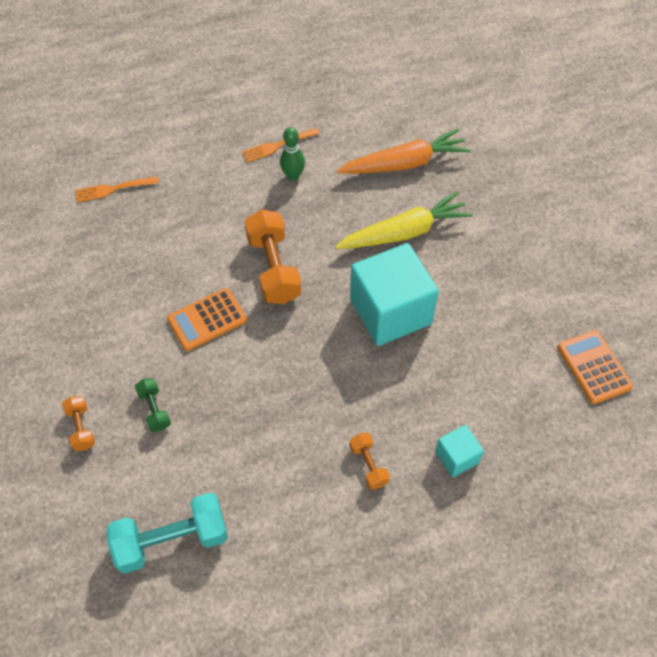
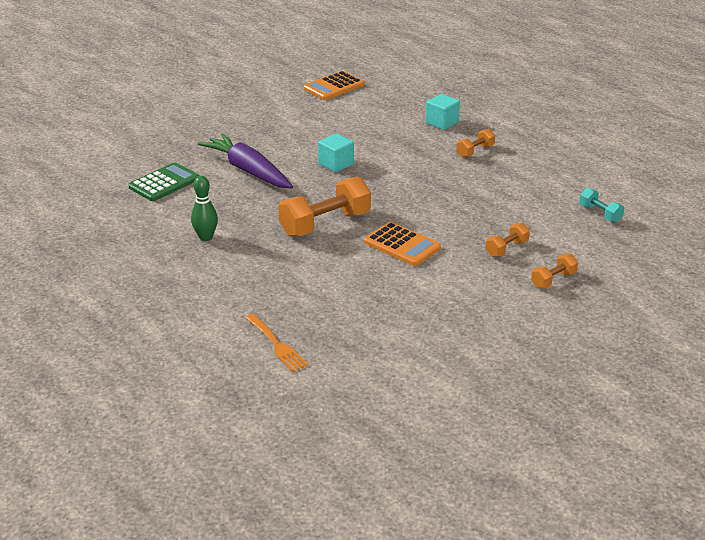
camera: 110 degrees left, 25 degrees down
turquoise dumbbell [107,493,228,574] -> turquoise dumbbell [579,188,624,223], size x0.51
green dumbbell [135,378,171,432] -> orange dumbbell [486,223,530,257]
orange fork [242,128,320,162] -> none
yellow carrot [335,191,473,249] -> purple carrot [198,133,293,188]
orange carrot [337,129,471,174] -> green calculator [128,162,199,201]
turquoise cube [350,243,439,346] -> turquoise cube [318,133,354,172], size x0.47

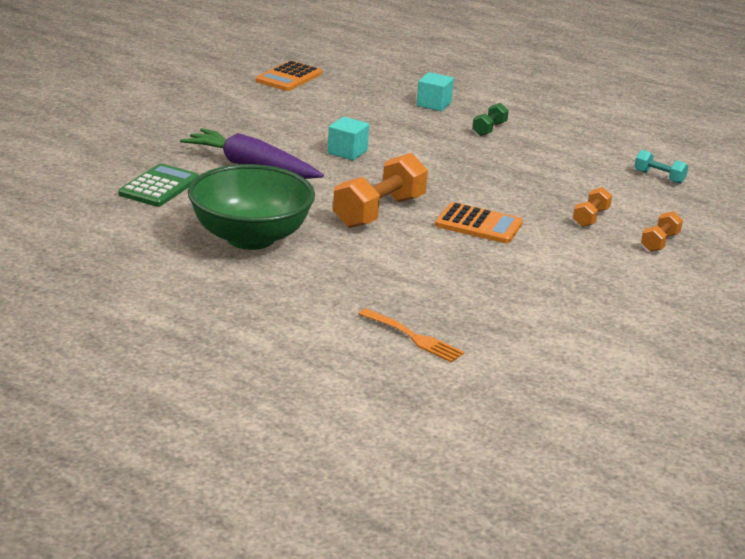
camera: 20 degrees left, 5 degrees down
green bowling pin [191,176,218,241] -> green bowl [188,164,315,250]
orange dumbbell [456,129,495,158] -> green dumbbell [472,103,509,136]

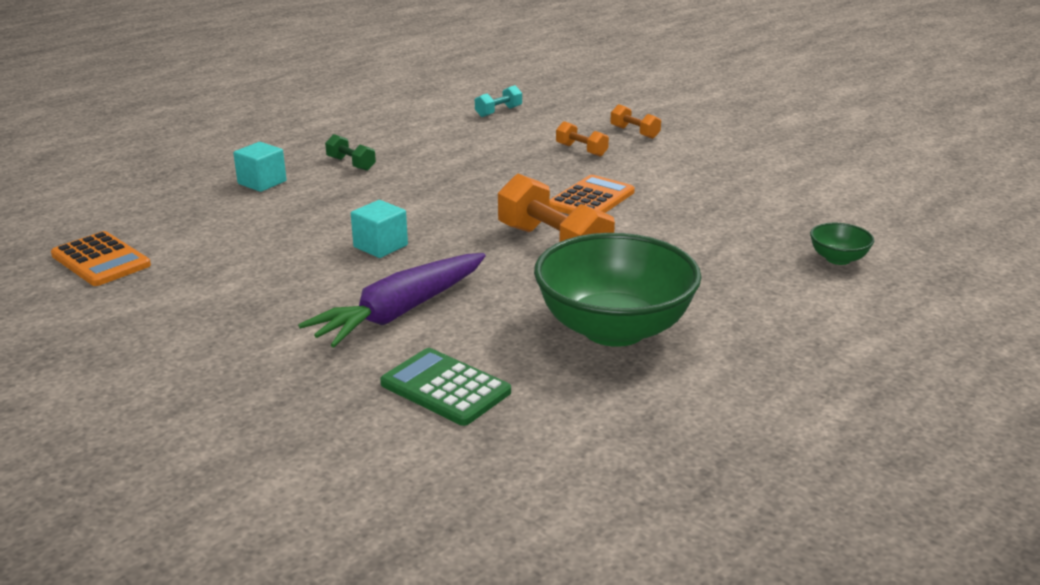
camera: 75 degrees left, 0 degrees up
orange fork [359,309,465,363] -> green bowl [810,223,874,265]

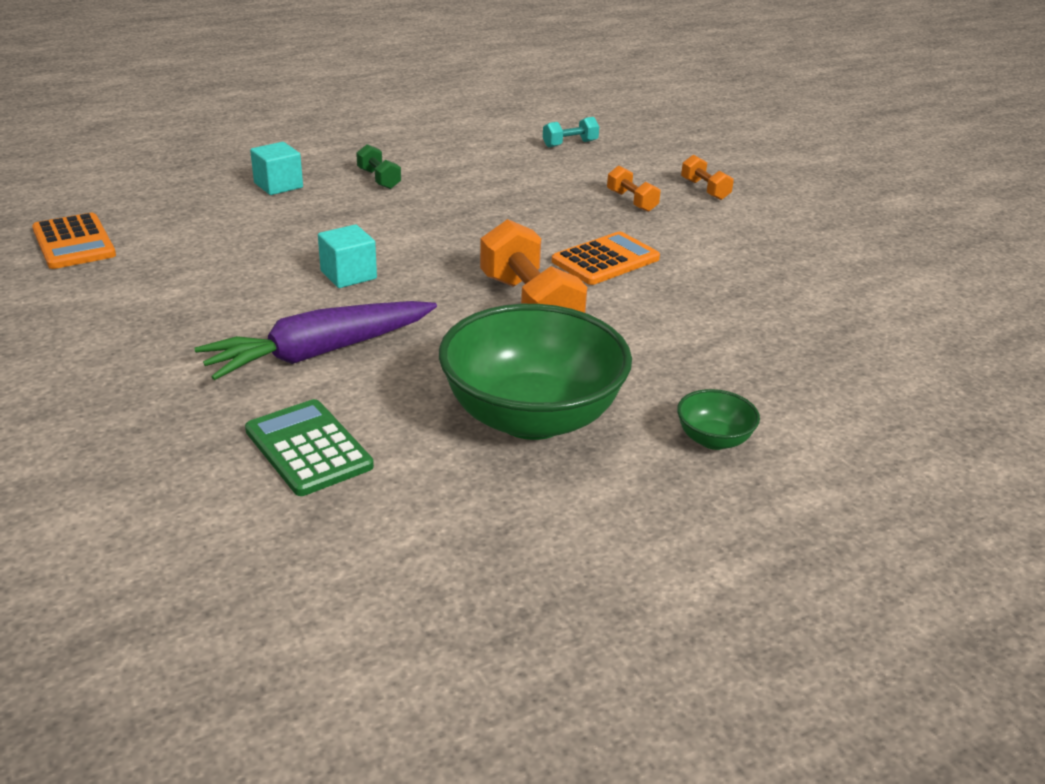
camera: 15 degrees right, 5 degrees up
green bowl [810,223,874,265] -> green bowl moved to [677,389,760,450]

